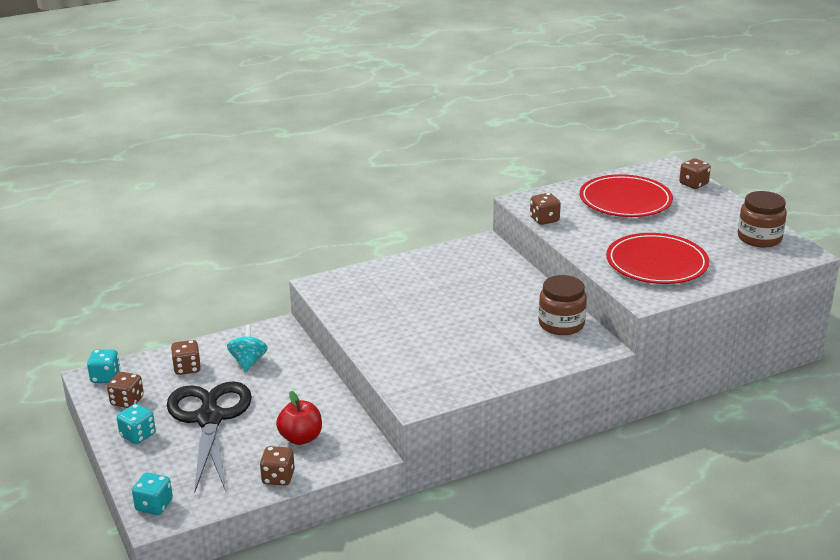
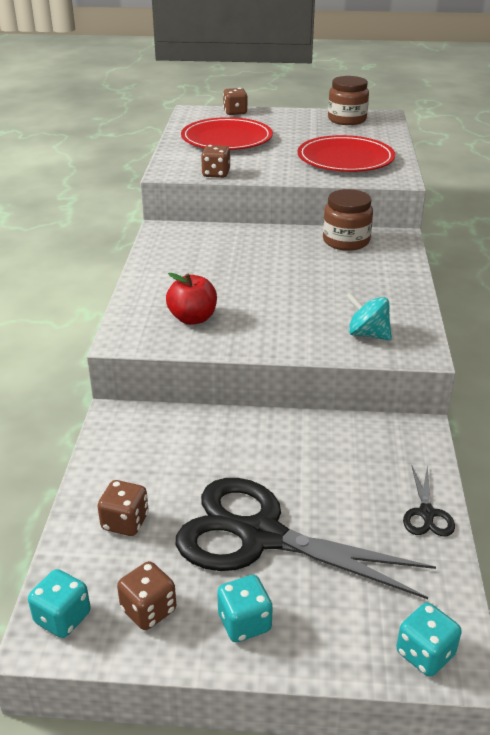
camera: 60 degrees left, 5 degrees up
turquoise spinning top [227,324,268,372] -> turquoise spinning top moved to [346,292,392,340]
brown dice [259,446,295,485] -> black scissors [403,465,455,537]
red apple [276,391,322,445] -> red apple moved to [166,273,217,325]

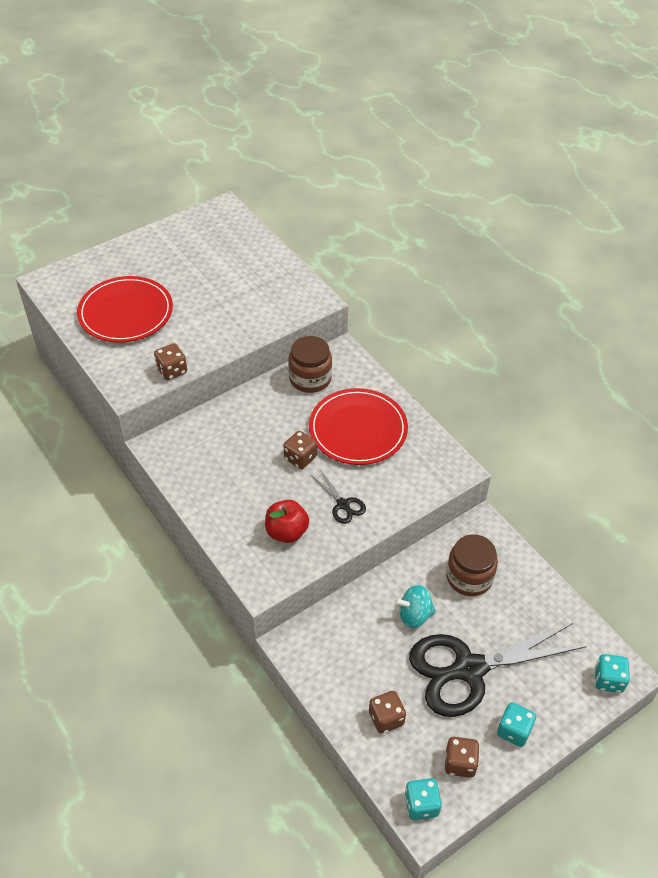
camera: 40 degrees left, 15 degrees up
brown dice [223,88,248,115] -> brown dice moved to [284,431,317,469]
red plate [297,135,395,172] -> red plate moved to [309,388,408,465]
brown jar [328,76,369,125] -> brown jar moved to [446,534,498,596]
turquoise spinning top [346,292,392,340] -> turquoise spinning top moved to [394,585,436,628]
black scissors [403,465,455,537] -> black scissors moved to [312,471,366,524]

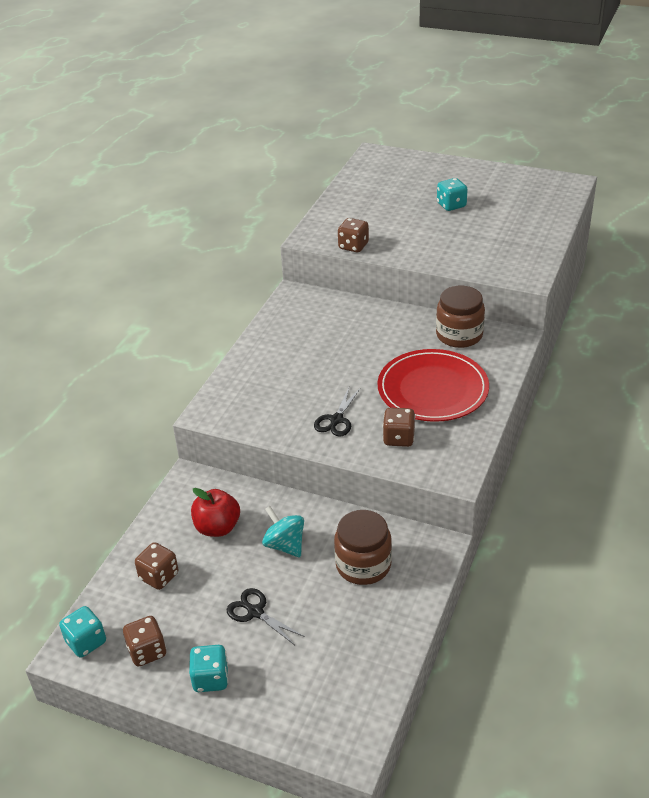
camera: 60 degrees right, 10 degrees down
red plate [77,276,173,342] -> none
red apple [265,500,309,543] -> red apple moved to [191,488,240,537]
brown dice [284,431,317,469] -> brown dice moved to [383,407,416,447]
black scissors [409,623,587,717] -> black scissors [227,588,305,645], size x0.42
turquoise dice [595,654,630,693] -> turquoise dice moved to [437,178,468,211]

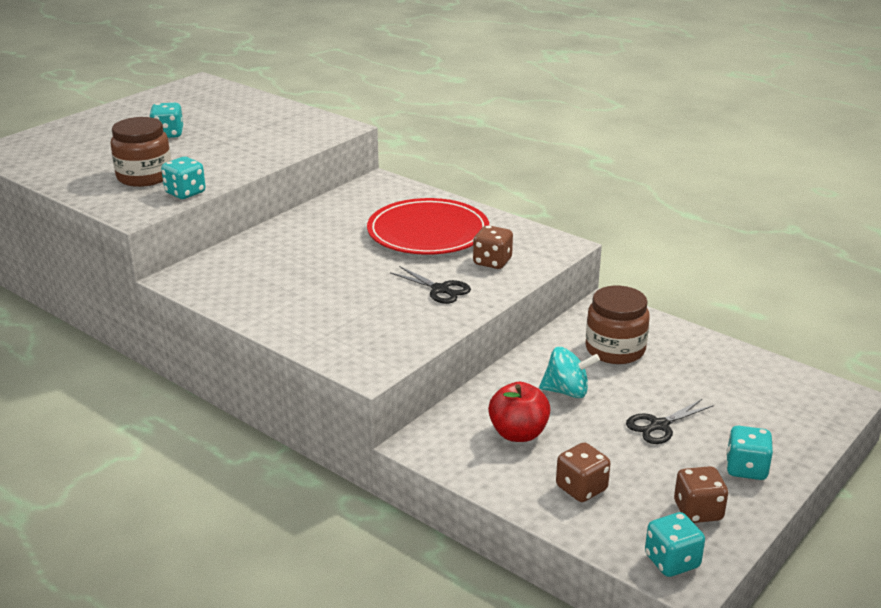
camera: 75 degrees left, 10 degrees down
turquoise spinning top [262,506,304,557] -> turquoise spinning top turned 150 degrees counterclockwise [539,347,600,398]
brown dice [338,218,369,252] -> turquoise dice [161,157,206,199]
brown jar [436,286,485,348] -> brown jar moved to [111,117,171,187]

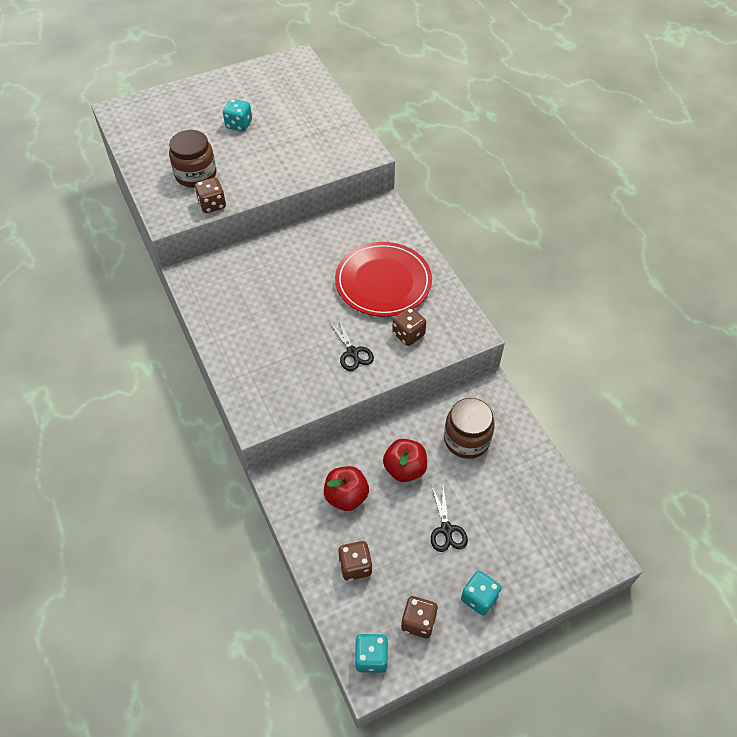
camera: 25 degrees right, 25 degrees up
turquoise dice [161,157,206,199] -> brown dice [194,178,226,213]
turquoise spinning top [539,347,600,398] -> red apple [383,439,427,482]
black scissors [626,399,714,444] -> black scissors turned 90 degrees counterclockwise [431,485,468,552]

